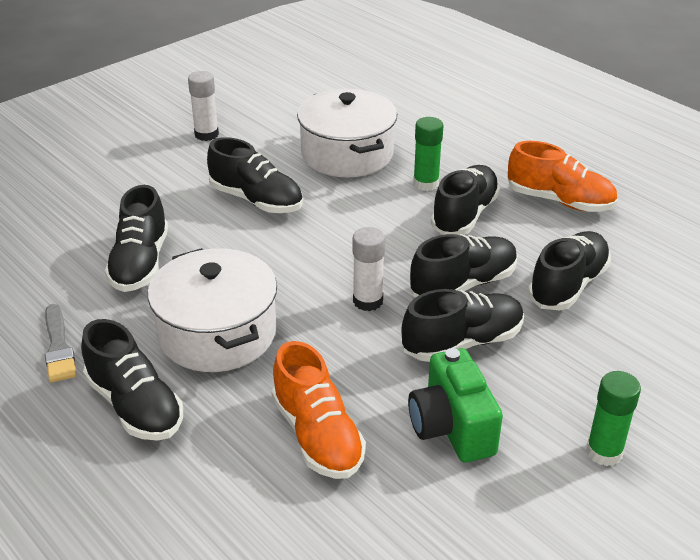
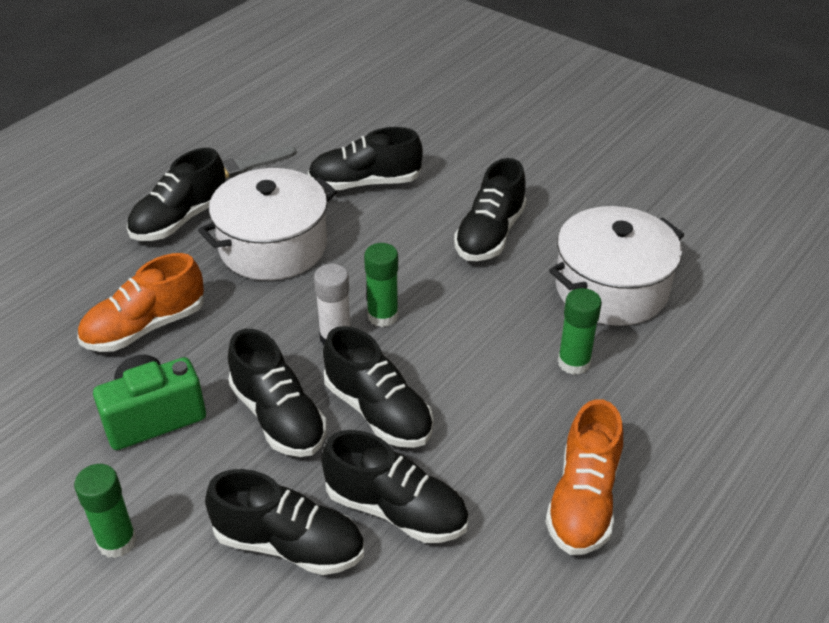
camera: 80 degrees right, 5 degrees up
white glue stick [188,71,219,141] -> none
black shoe [431,165,500,235] -> black shoe moved to [205,469,364,575]
none -> green glue stick [364,243,399,327]

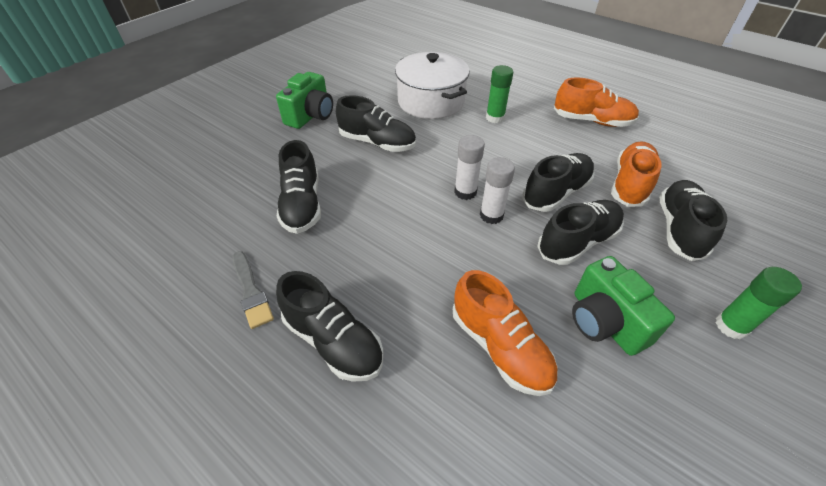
camera: 90 degrees left, 5 degrees up
white pot [198,168,337,280] -> none
black shoe [321,430,469,543] -> orange shoe [611,141,662,207]
green glue stick [364,243,399,327] -> white glue stick [454,135,485,200]
none -> green camera [276,72,333,129]

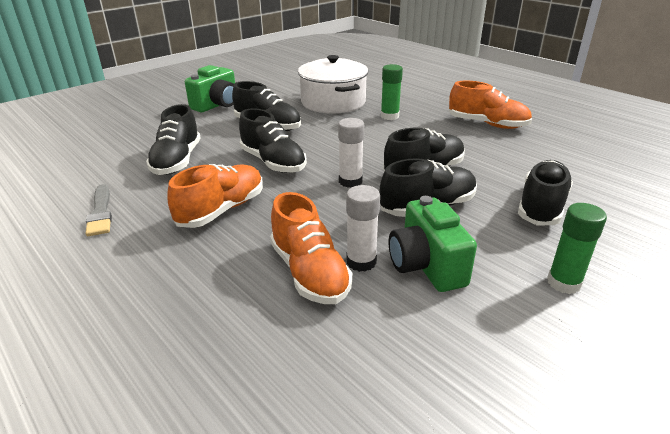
camera: 10 degrees right, 15 degrees down
black shoe [276,271,384,382] -> black shoe moved to [239,108,307,173]
white glue stick [454,135,485,200] -> white glue stick moved to [346,185,380,272]
orange shoe [611,141,662,207] -> orange shoe moved to [167,164,263,228]

